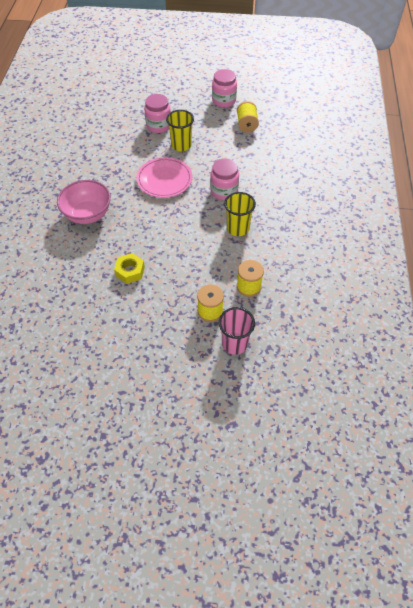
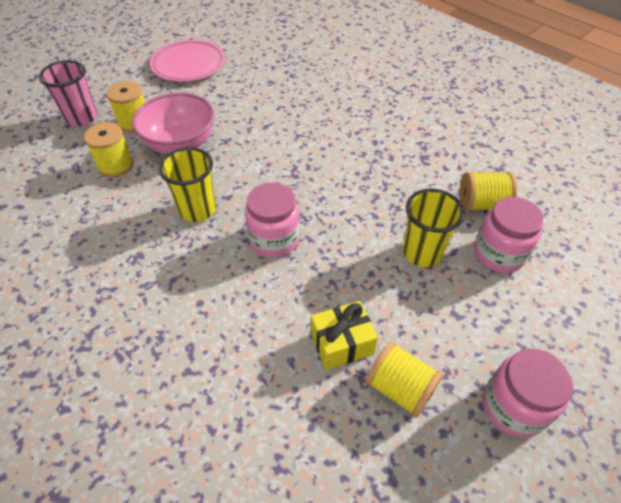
camera: 130 degrees right, 5 degrees down
pink bowl [57,180,111,224] -> pink bowl moved to [132,93,214,154]
yellow nut [114,253,145,284] -> none
pink plate [136,157,192,198] -> pink plate moved to [150,40,225,82]
none -> yellow gift [311,301,378,370]
none -> yellow spool [460,172,517,211]

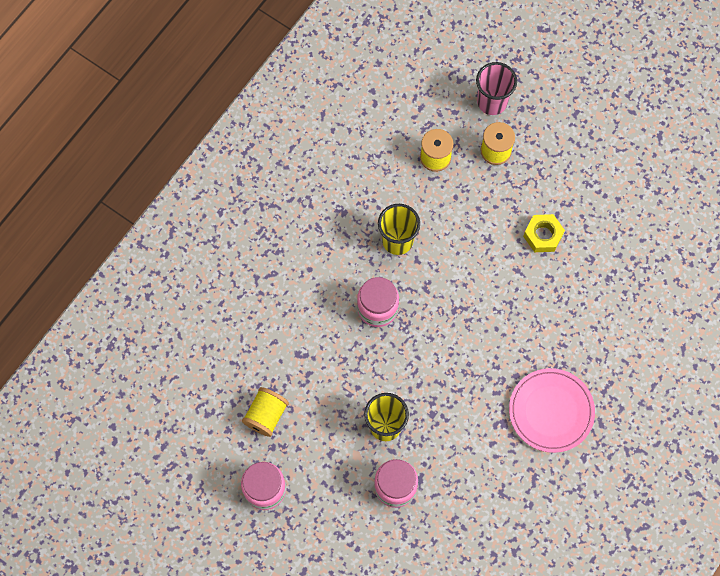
camera: 80 degrees right, 20 degrees up
pink bowl [132,93,214,154] -> none
pink plate [150,40,225,82] -> pink plate moved to [509,368,595,453]
yellow gift [311,301,378,370] -> none
yellow spool [460,172,517,211] -> none
none -> yellow nut [523,214,565,252]

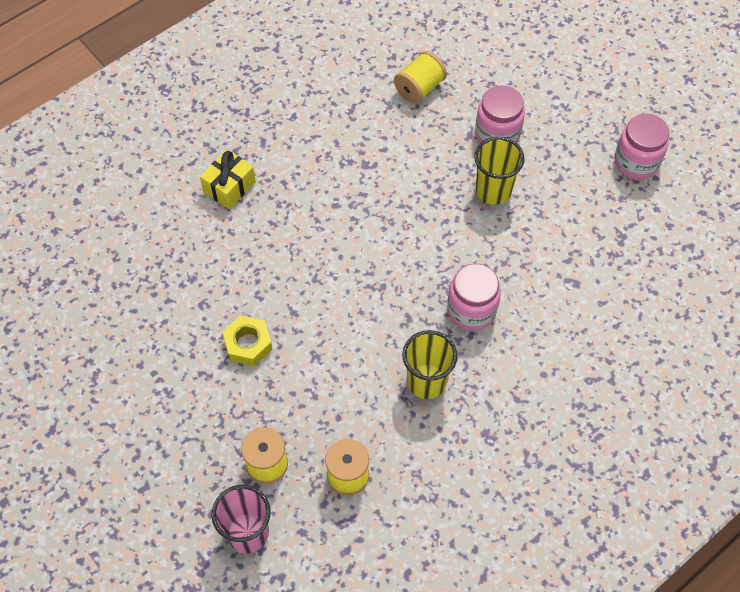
camera: 165 degrees left, 10 degrees down
yellow spool [242,387,289,437] -> yellow spool moved to [394,51,447,104]
pink plate [509,368,595,453] -> none
none -> yellow gift [200,149,256,209]

